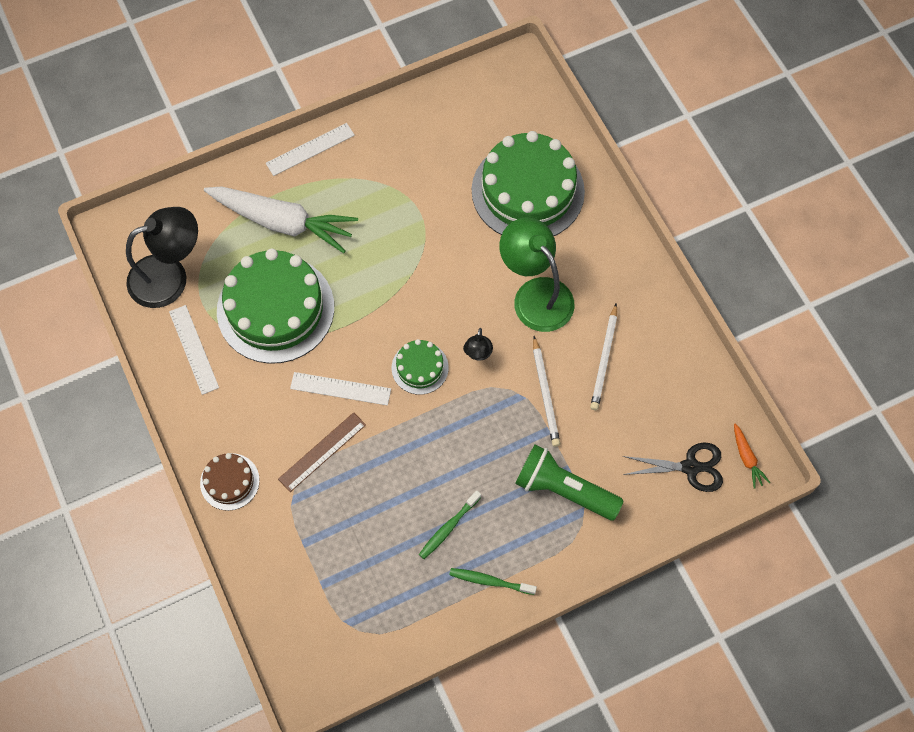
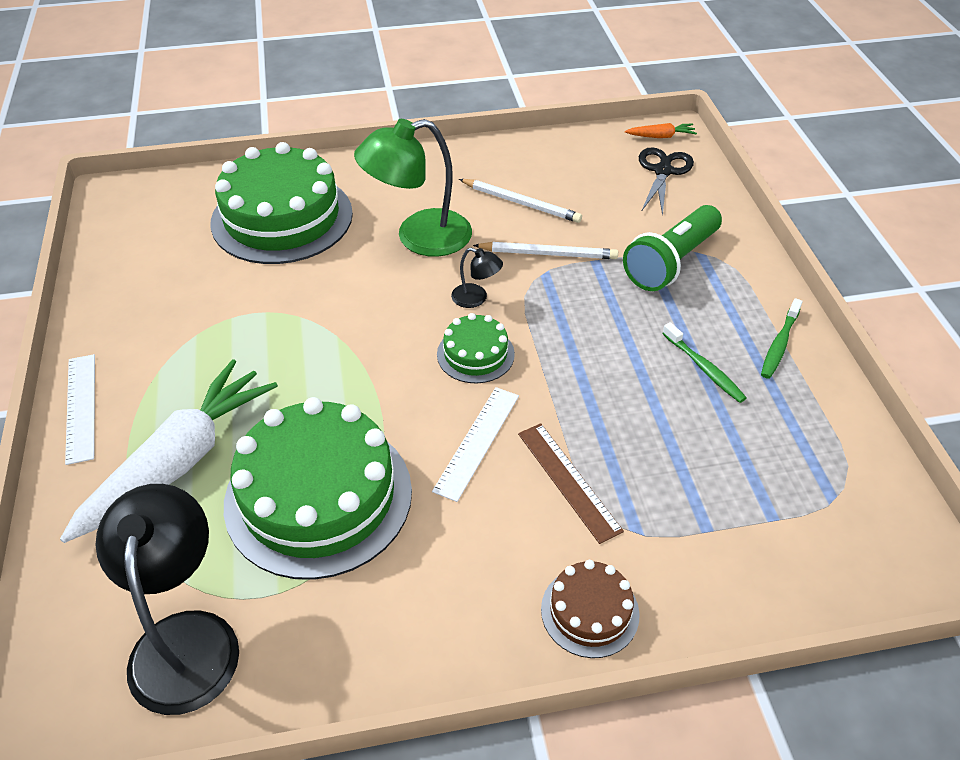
camera: 75 degrees left, 20 degrees down
white ruler [169,305,219,395] -> none

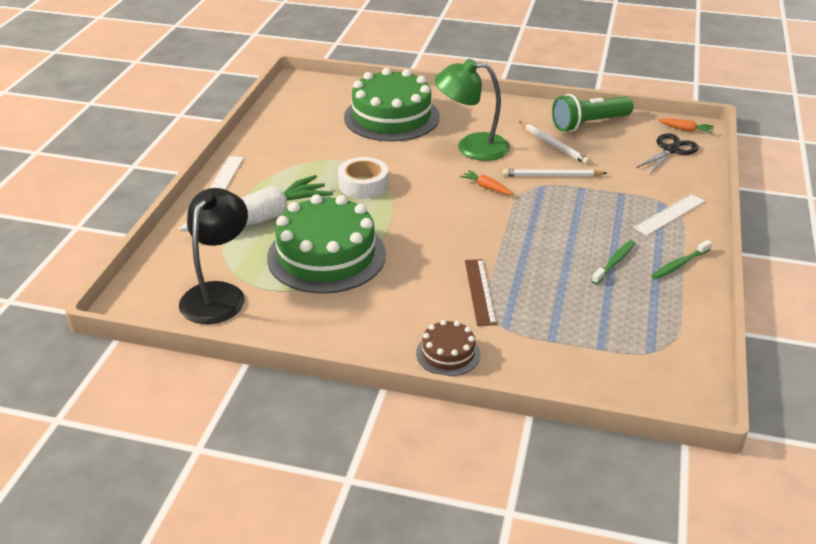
camera: 25 degrees right, 10 degrees down
white ruler [432,387,519,502] -> white ruler moved to [633,194,705,236]
green cake [437,313,515,384] -> none
black lamp [451,248,503,308] -> orange carrot [460,170,513,195]
white pencil [473,242,618,259] -> white pencil turned 150 degrees clockwise [503,169,607,177]
green flashlight [623,205,722,291] -> green flashlight moved to [552,94,633,132]
green toothbrush [662,322,747,403] -> green toothbrush turned 135 degrees counterclockwise [592,240,635,284]
none -> white tape [338,157,389,199]

